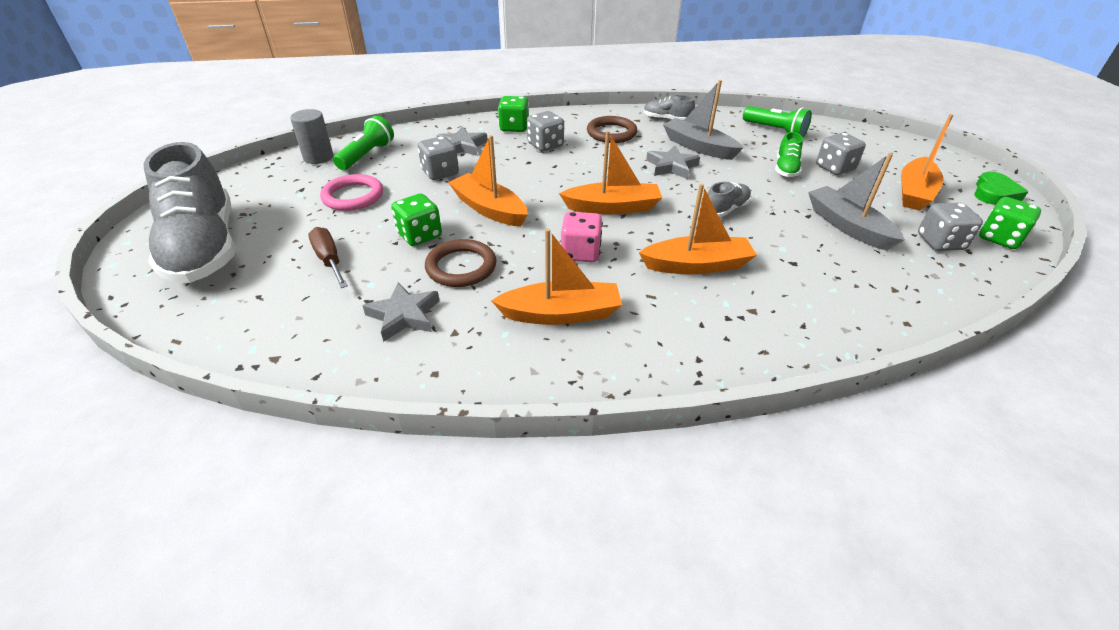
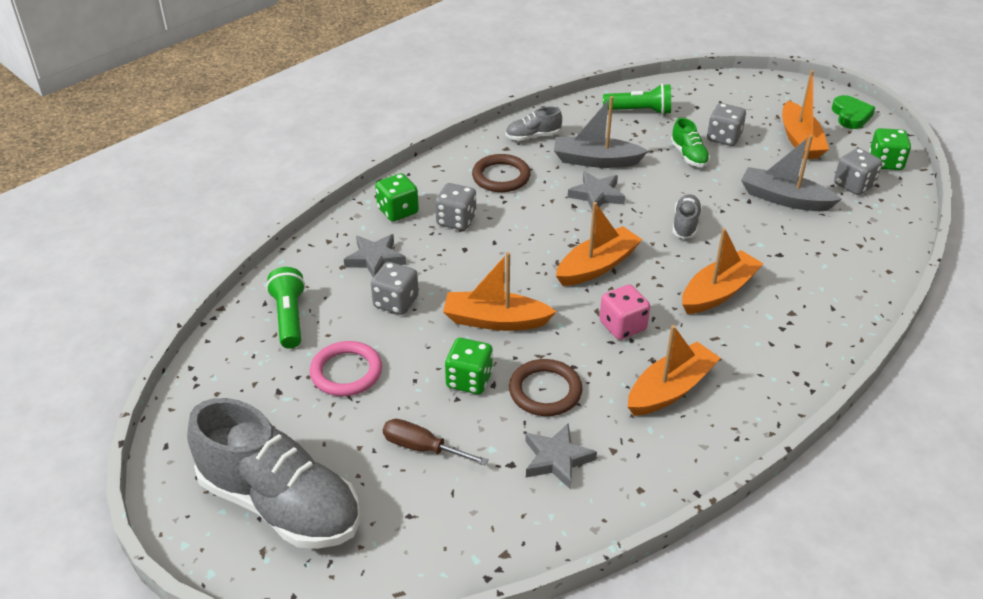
camera: 35 degrees left, 0 degrees up
grey cylinder [290,109,333,164] -> none

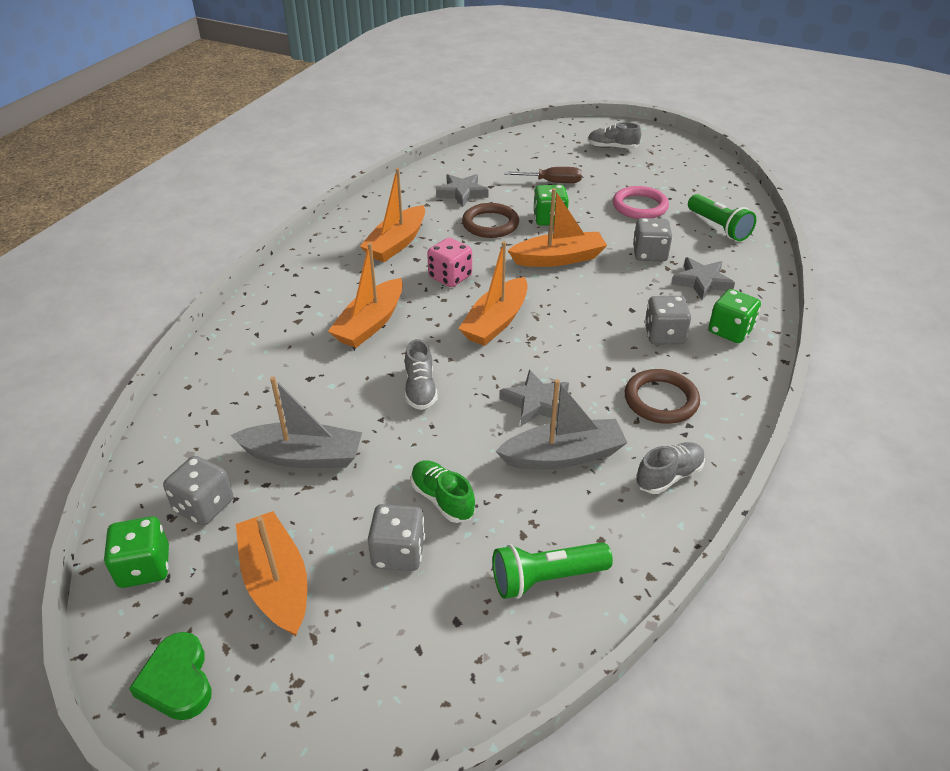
camera: 160 degrees right, 0 degrees up
grey shoe [187,398,360,549] -> grey shoe [588,122,641,149], size x0.43

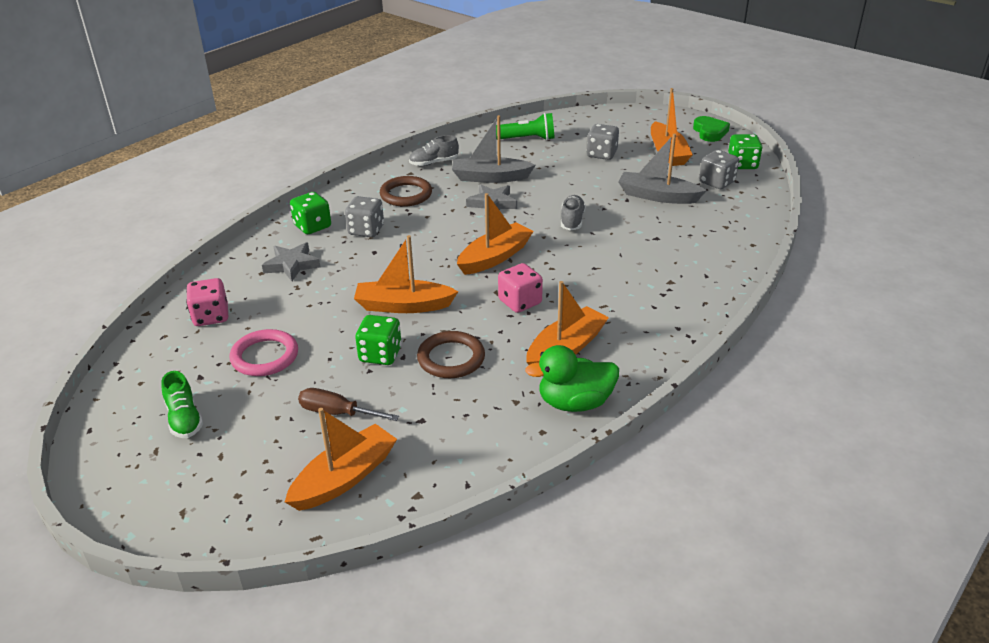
camera: 165 degrees left, 5 degrees down
orange boat [328,243,403,348] -> orange boat moved to [285,408,397,511]
green shoe [411,460,475,523] -> green shoe moved to [161,371,203,438]
grey star [436,174,489,207] -> none
grey shoe [588,122,641,149] -> none
grey dice [633,218,673,262] -> none
green flashlight [688,194,756,241] -> pink dice [186,278,228,326]
none -> green duck [525,345,619,412]

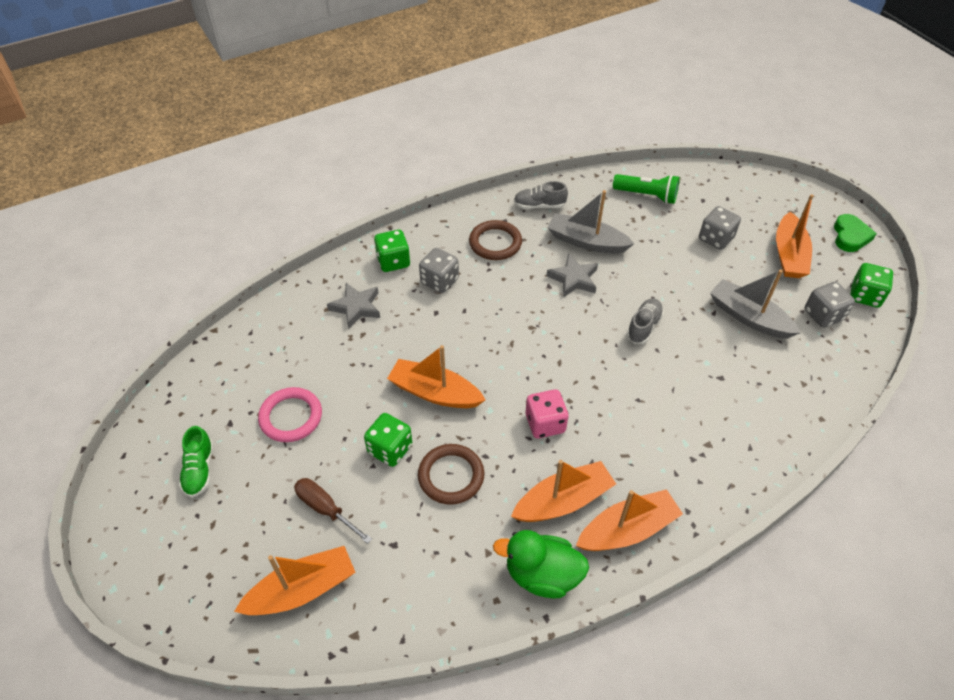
camera: 20 degrees right, 15 degrees up
pink dice [186,278,228,326] -> none
orange boat [457,193,534,275] -> orange boat moved to [576,489,683,551]

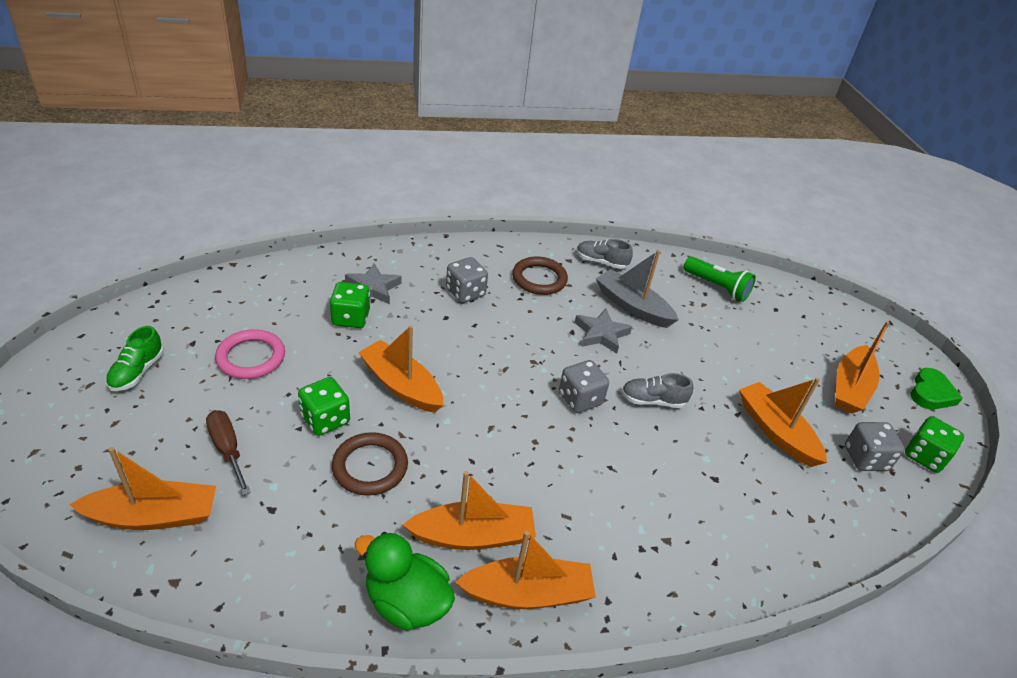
camera: 15 degrees right, 10 degrees down
green dice [374,230,410,272] -> green dice moved to [329,282,370,328]
pink dice [526,389,569,438] -> none
grey shoe [627,298,664,344] -> grey shoe turned 135 degrees counterclockwise [621,373,693,408]
grey dice [699,206,741,250] -> grey dice moved to [559,360,609,413]
grey boat [710,270,801,339] -> orange boat [739,378,827,467]

